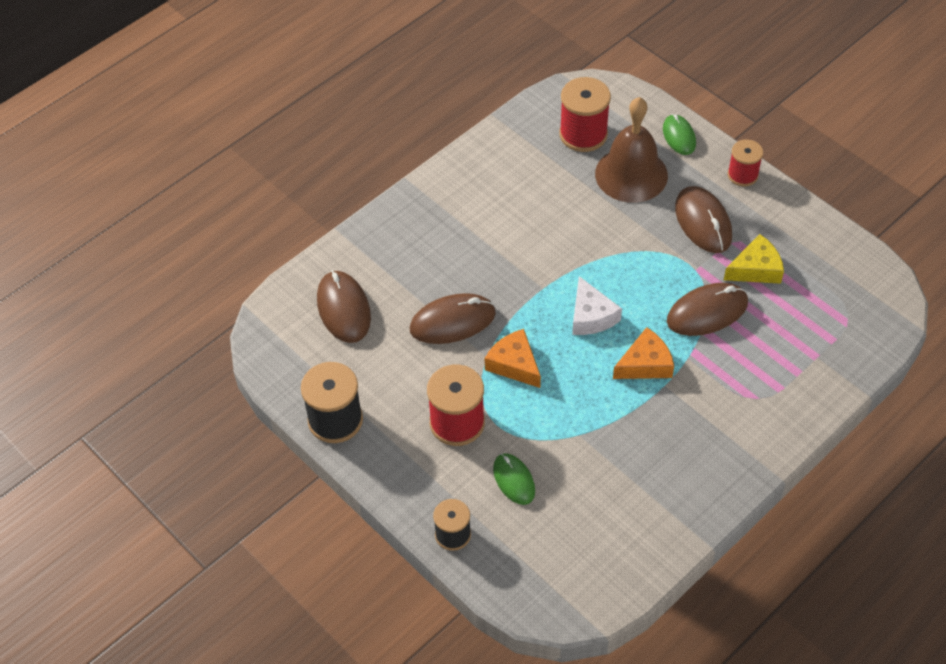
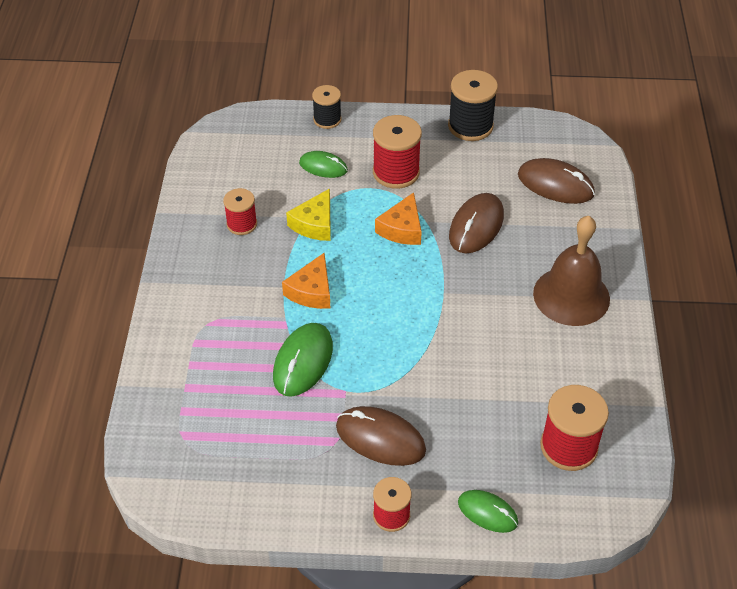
camera: 135 degrees right, 5 degrees down
orange cheese [485,329,541,388] -> orange cheese turned 105 degrees clockwise [375,192,422,245]
white cheese [572,276,622,335] -> none
brown bell [595,97,668,203] -> brown bell moved to [533,216,610,326]
brown mouse [667,283,748,336] -> green mouse [273,323,333,397]
yellow cheese [724,234,784,284] -> yellow cheese moved to [286,188,331,241]
none -> red spool [223,188,257,235]

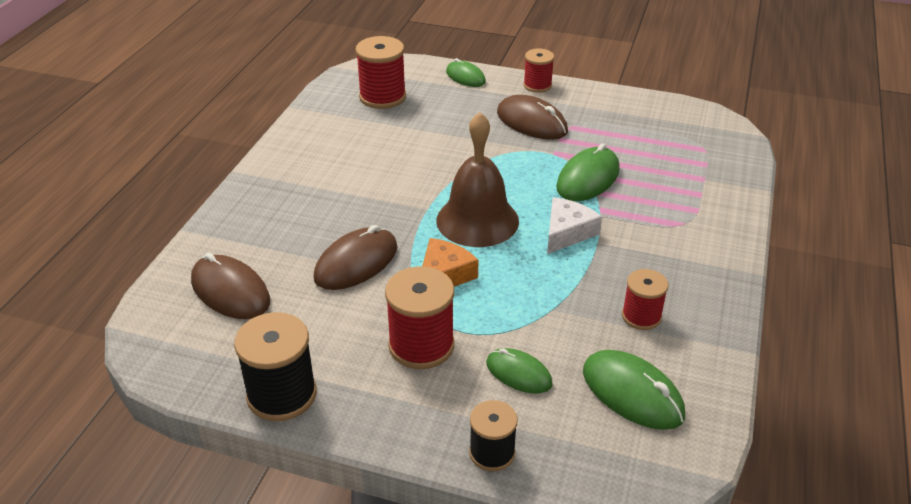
camera: 165 degrees left, 10 degrees down
orange cheese [282,253,330,309] -> white cheese [547,197,602,254]
yellow cheese [286,188,331,241] -> none
brown bell [533,216,610,326] -> brown bell moved to [437,112,519,247]
none -> green mouse [583,350,685,430]

